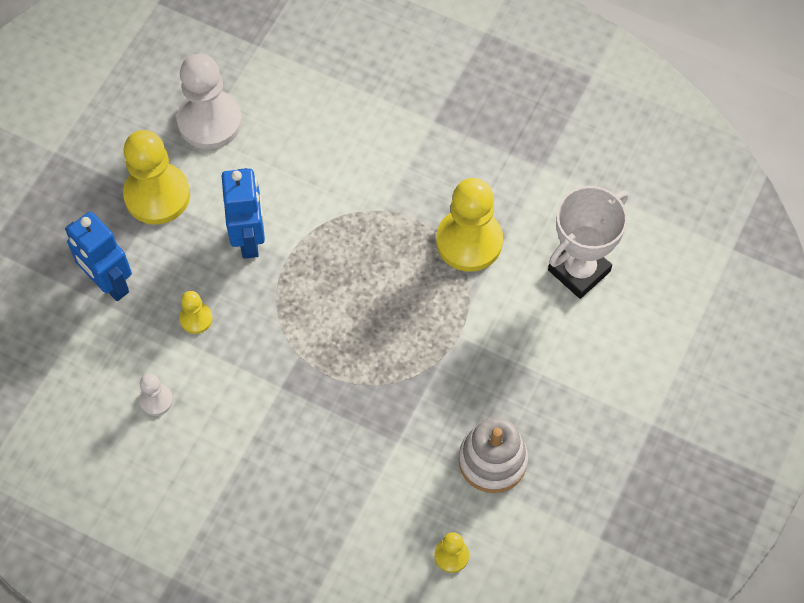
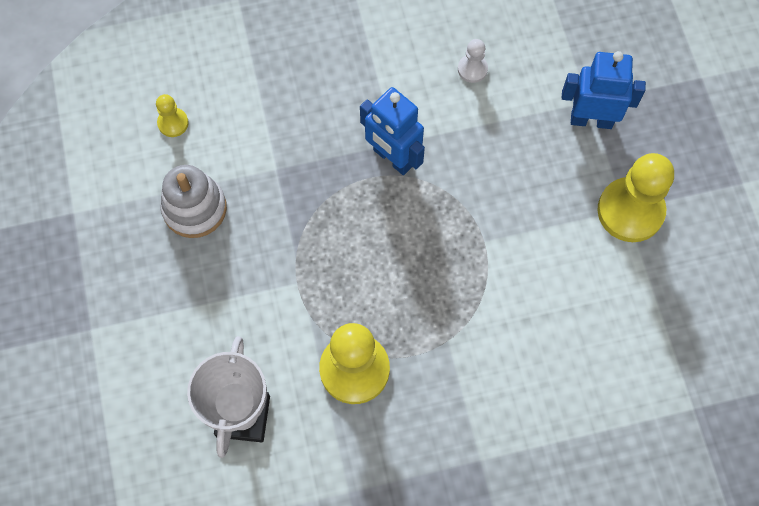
camera: 140 degrees right, 5 degrees up
white pawn [177,54,242,149] -> none
yellow pawn [180,291,212,334] -> none
blue robot [222,168,265,259] -> blue robot moved to [360,87,425,175]

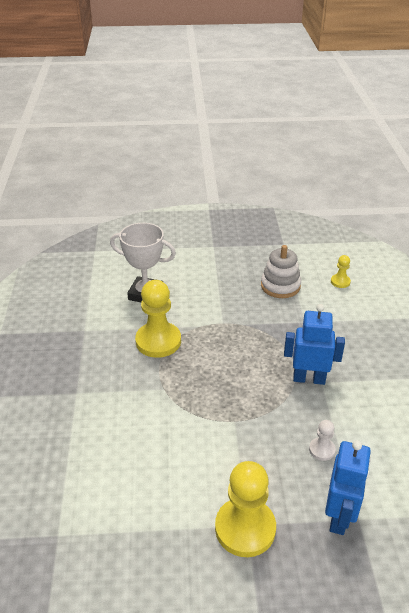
camera: 100 degrees right, 30 degrees down
blue robot [360,87,425,175] -> blue robot turned 45 degrees clockwise [284,304,345,385]
white pawn [458,39,488,83] -> white pawn moved to [309,420,336,461]

